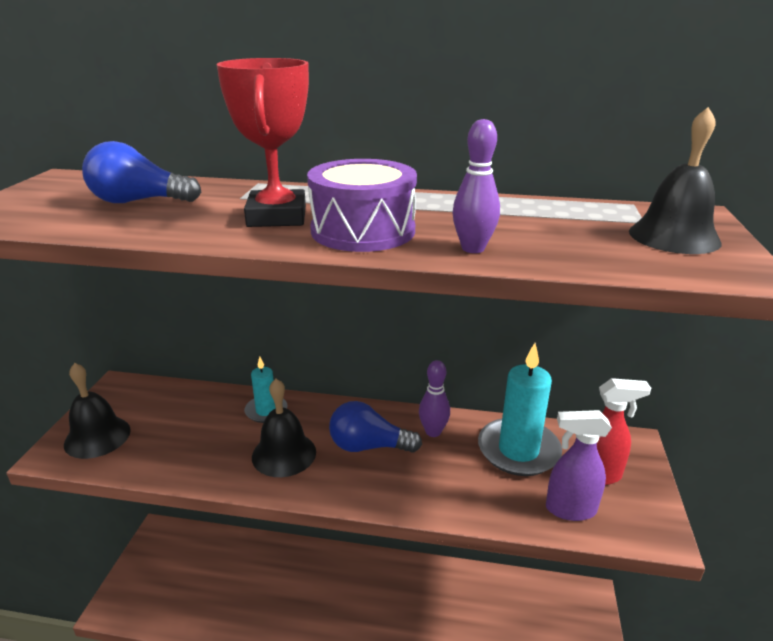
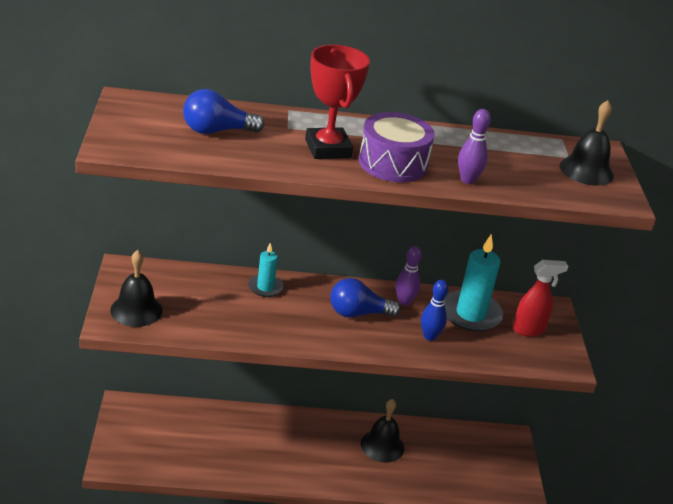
camera: 15 degrees left, 5 degrees up
black bell [252,379,316,477] -> black bell moved to [361,399,404,462]
purple spray bottle [546,410,612,521] -> none
none -> blue bowling pin [421,280,449,341]

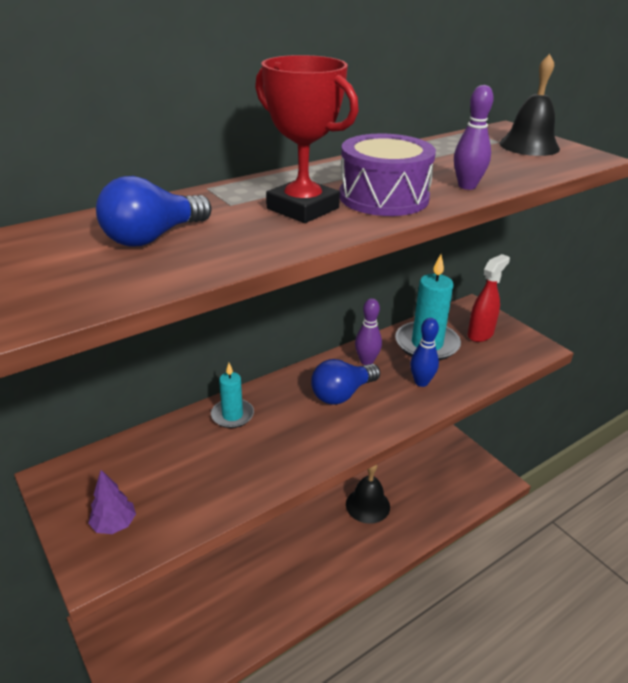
camera: 30 degrees left, 0 degrees up
black bell [110,250,163,327] -> purple tree [88,470,136,534]

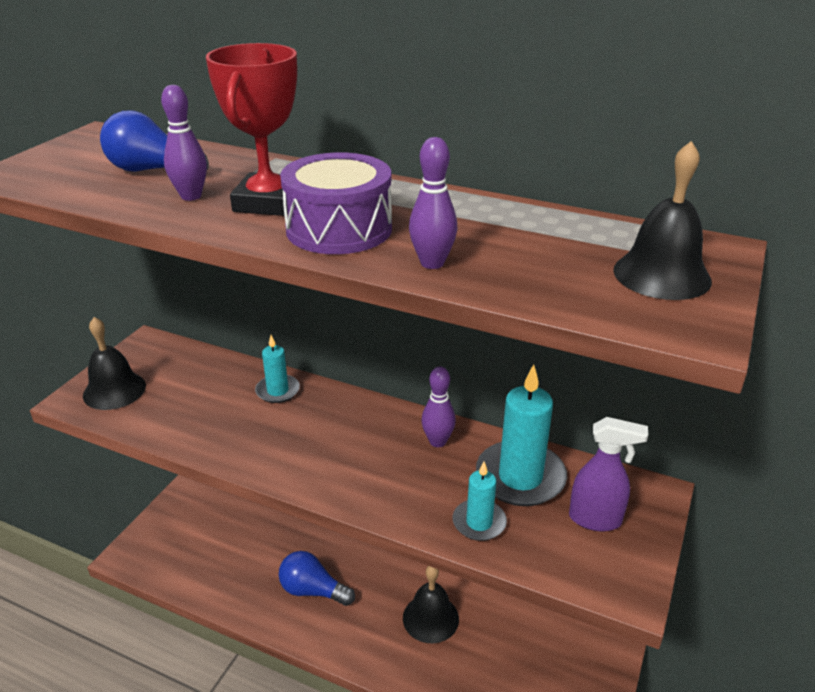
camera: 60 degrees right, 0 degrees up
purple tree [88,470,136,534] -> black bell [83,317,146,410]
blue light bulb [311,359,380,405] -> blue light bulb moved to [279,551,355,606]
blue bowling pin [410,318,439,387] -> none
red spray bottle [468,254,510,342] -> purple spray bottle [569,417,648,531]
none -> purple bowling pin [161,85,207,201]
none -> turquoise candle [453,462,507,541]

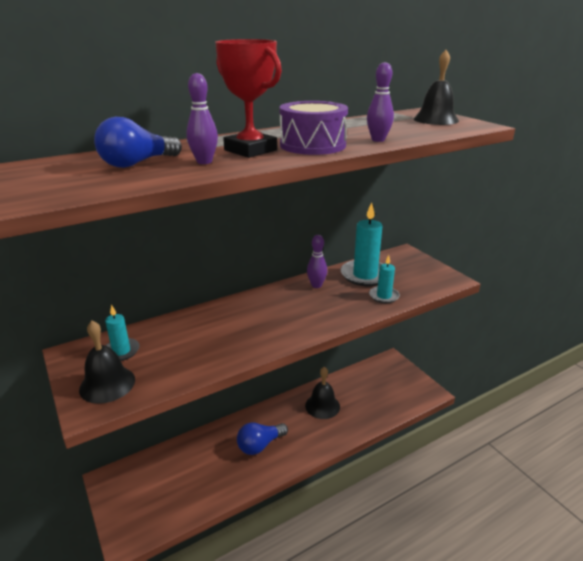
camera: 55 degrees left, 5 degrees down
turquoise candle [255,335,300,403] -> turquoise candle moved to [105,305,140,361]
purple spray bottle [569,417,648,531] -> none

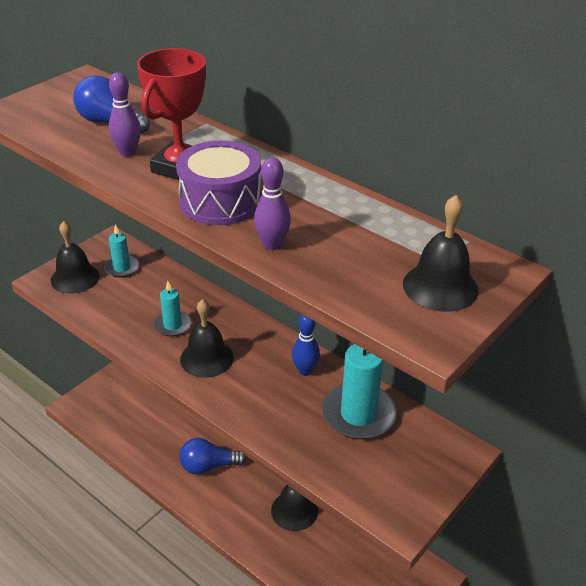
camera: 70 degrees right, 10 degrees up
blue light bulb [237,423,288,455] -> blue light bulb turned 45 degrees counterclockwise [180,438,247,475]
purple bowling pin [307,235,327,288] -> blue bowling pin [292,314,320,376]
turquoise candle [369,255,400,303] -> turquoise candle moved to [154,281,191,336]
none -> black bell [180,299,234,378]

